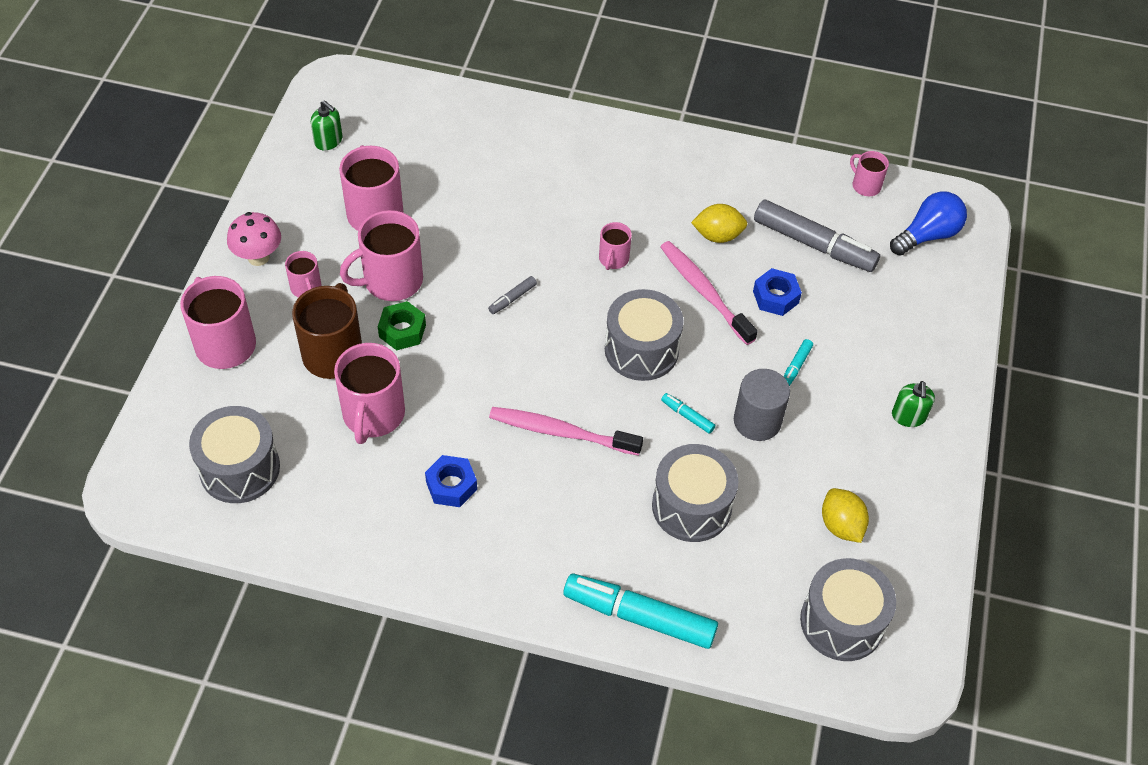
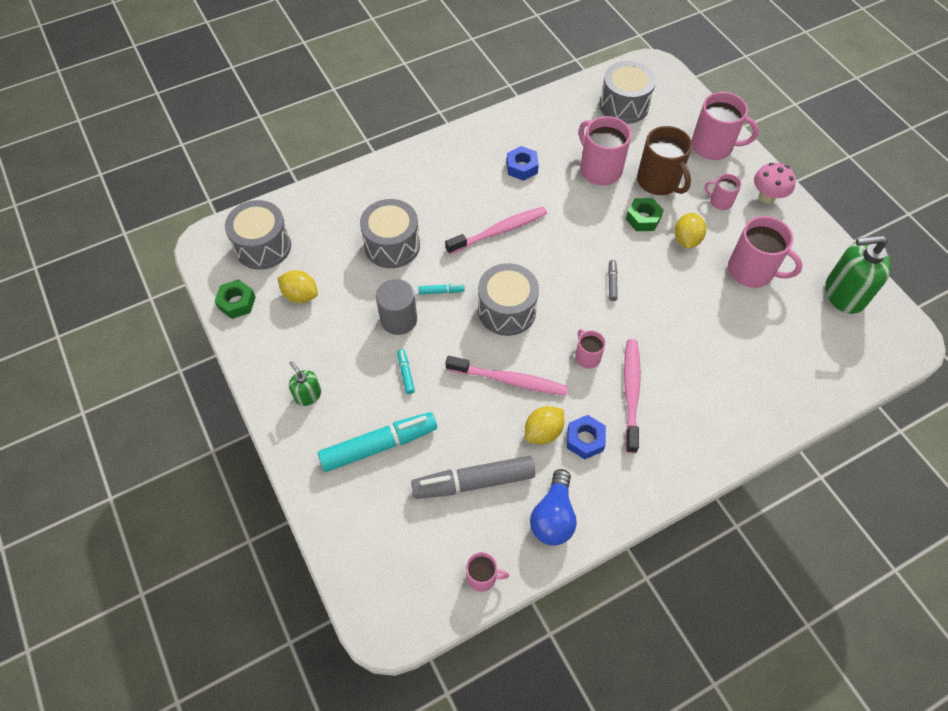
camera: 140 degrees right, 5 degrees up
green soap dispenser [311,100,342,150] -> green soap dispenser [825,235,891,314], size x1.91
pink mug [340,210,423,301] -> yellow lemon [674,213,706,249]
turquoise marker [563,573,718,649] -> turquoise marker moved to [318,412,437,472]
blue nut [753,268,802,316] -> blue nut moved to [567,415,606,459]
blue light bulb [890,191,967,256] -> blue light bulb moved to [530,469,577,546]
none -> green nut [214,279,256,319]
none -> pink toothbrush [624,339,641,453]

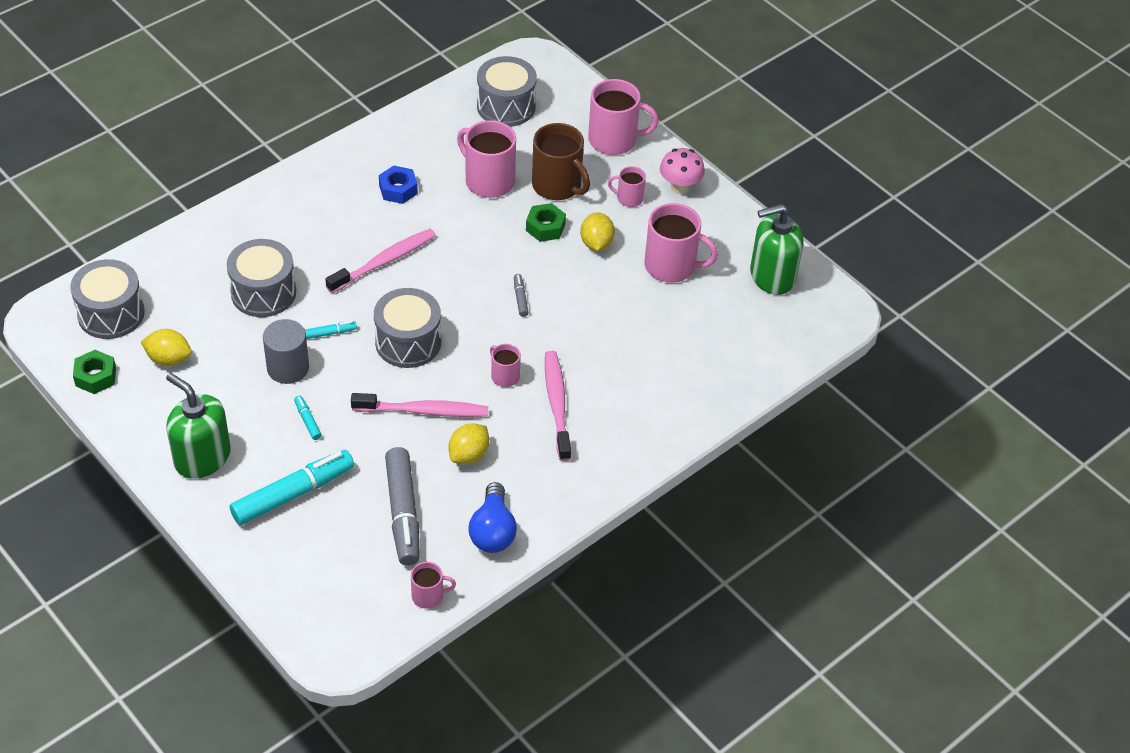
camera: 15 degrees left, 10 degrees down
green soap dispenser [289,361,321,406] -> green soap dispenser [166,373,231,479], size x1.91
grey marker [411,456,535,499] -> grey marker turned 75 degrees counterclockwise [385,447,420,565]
blue nut [567,415,606,459] -> none

